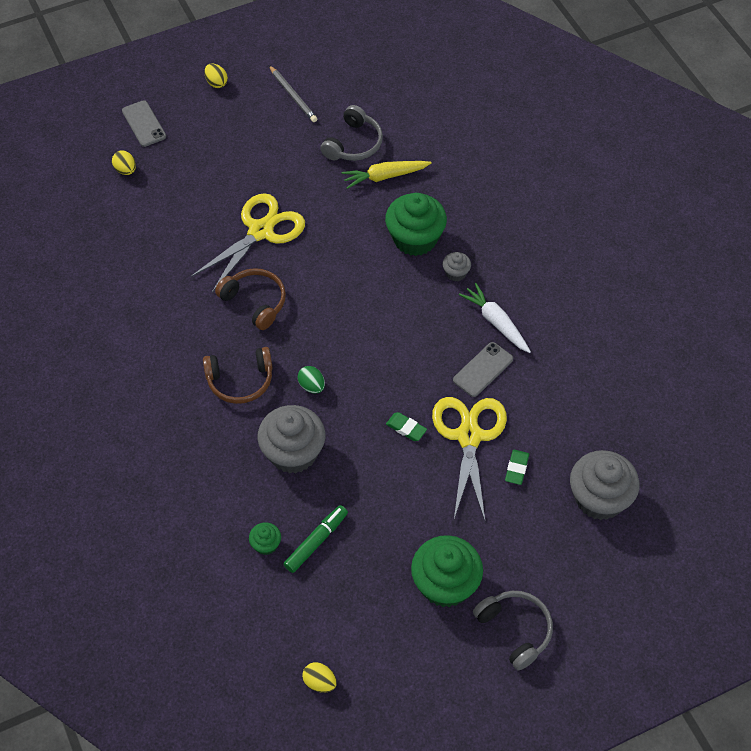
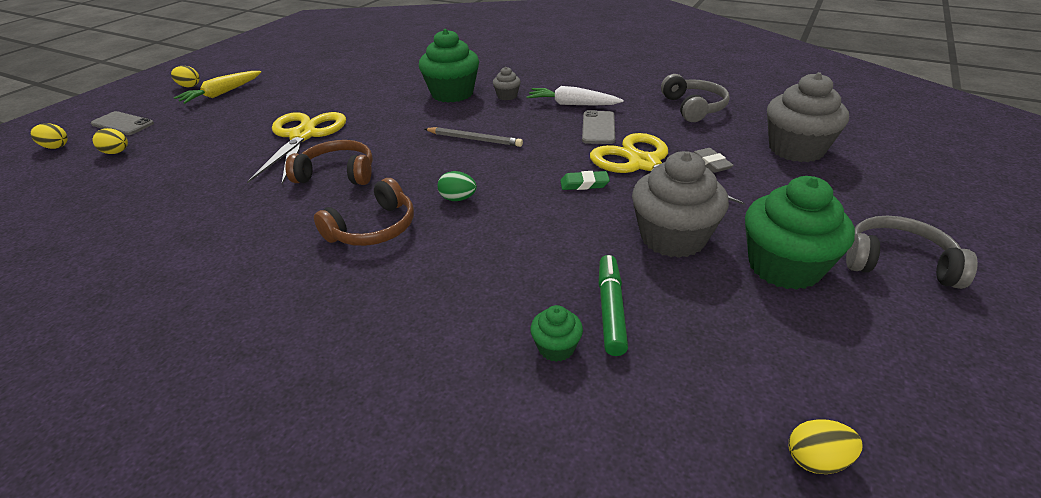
camera: 35 degrees left, 20 degrees down
grey cupcake [257,405,325,474] -> grey cupcake moved to [632,151,729,258]
grey pencil [269,65,317,122] -> grey pencil moved to [425,127,523,147]
grey headphones [320,105,383,161] -> grey headphones moved to [661,74,729,122]
yellow carrot [342,161,431,189] -> yellow carrot moved to [174,71,261,104]
green eraser [505,450,529,485] -> grey eraser [693,148,734,173]
none -> yellow egg [31,123,68,149]

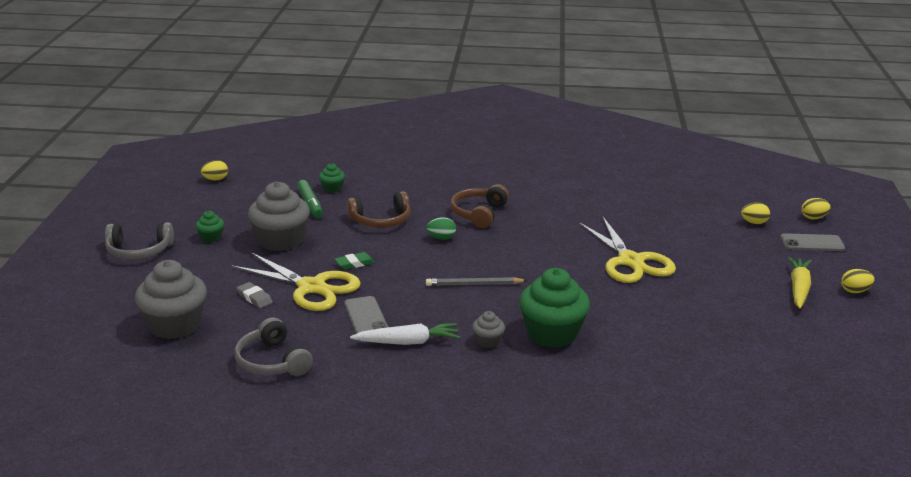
camera: 155 degrees right, 10 degrees down
brown headphones [285,140,373,185] -> brown headphones moved to [347,191,410,228]
green cupcake [745,176,855,290] -> green cupcake [195,211,224,243], size x0.46

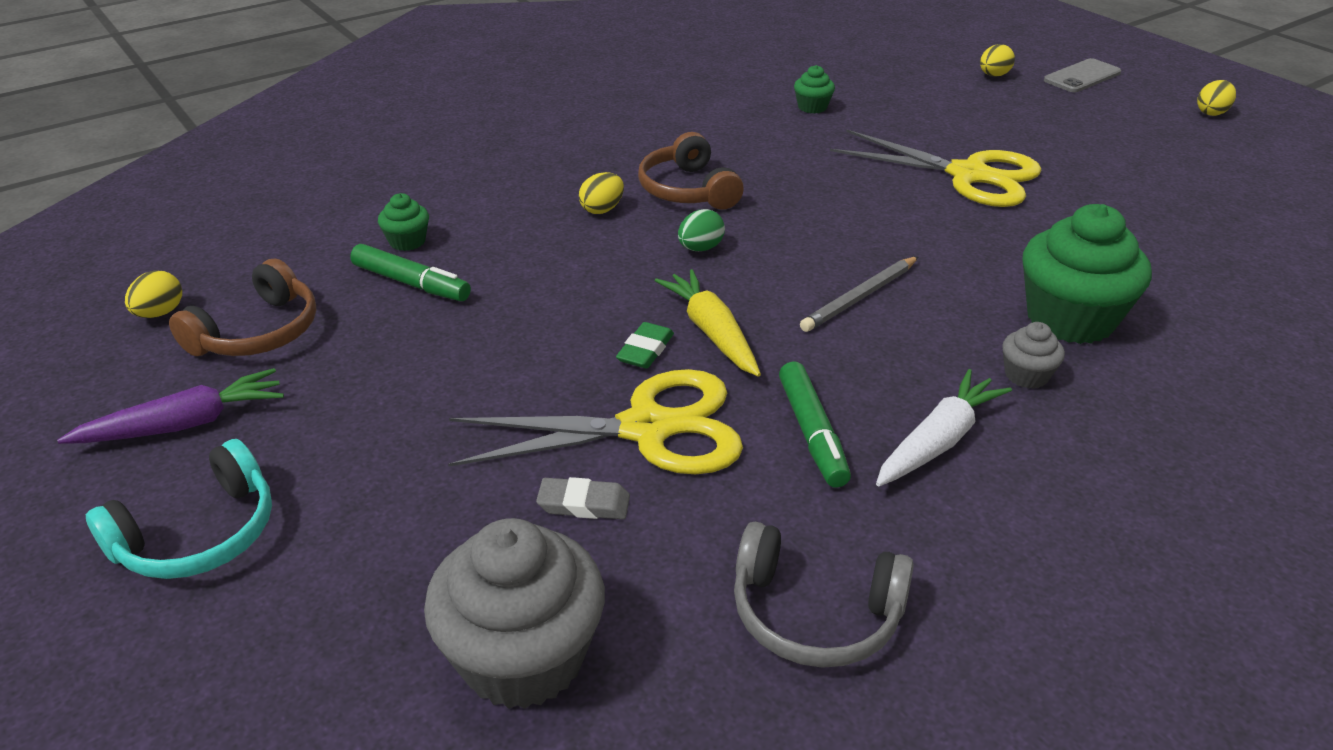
camera: 40 degrees left, 10 degrees up
grey headphones [105,222,174,259] -> turquoise headphones [86,439,272,579]
green cupcake [195,211,224,243] -> green cupcake moved to [794,65,835,114]
grey cupcake [248,181,310,251] -> none
grey phone [344,296,388,334] -> green marker [779,361,851,487]
brown headphones [347,191,410,228] -> brown headphones moved to [169,258,316,356]
yellow carrot [788,257,812,309] -> yellow carrot moved to [655,269,761,377]
yellow egg [801,198,831,220] -> yellow egg moved to [579,172,624,214]
none -> purple carrot [57,368,284,444]

